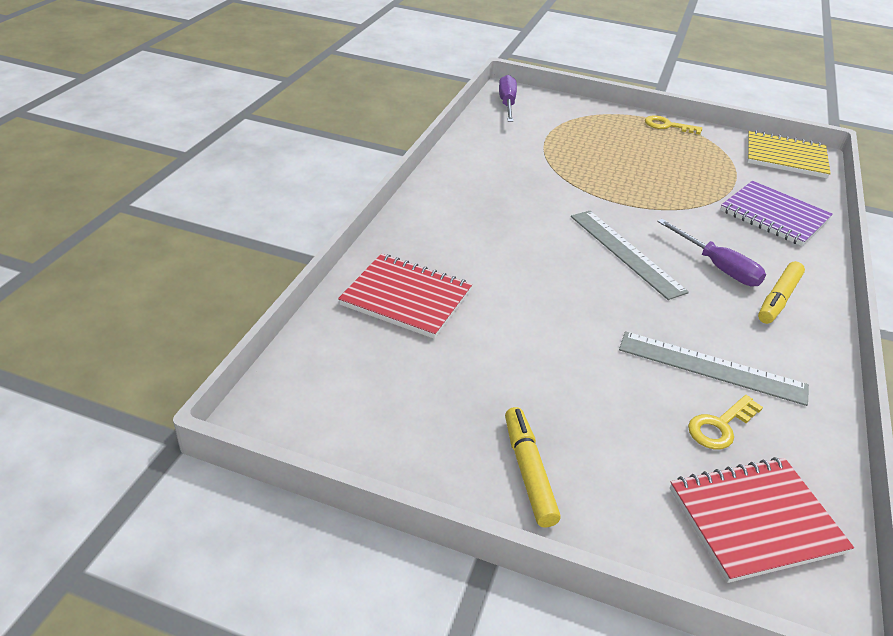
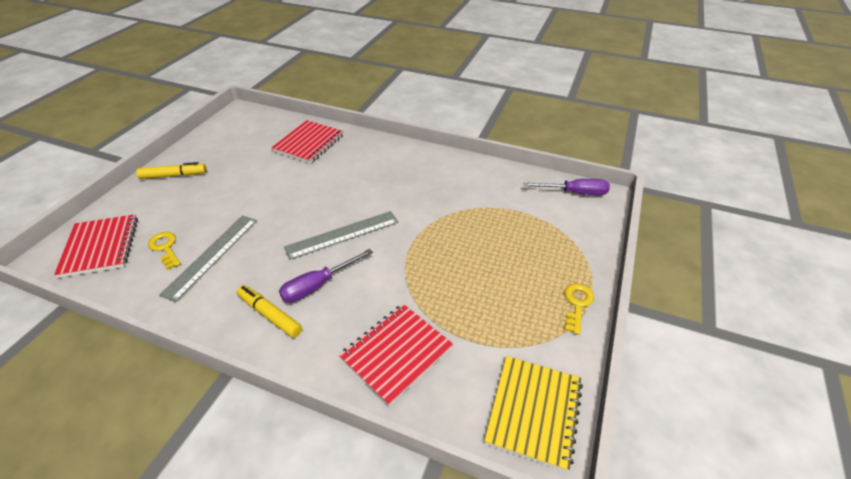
camera: 95 degrees right, 5 degrees up
purple notebook [720,181,833,246] -> red notebook [339,304,453,406]

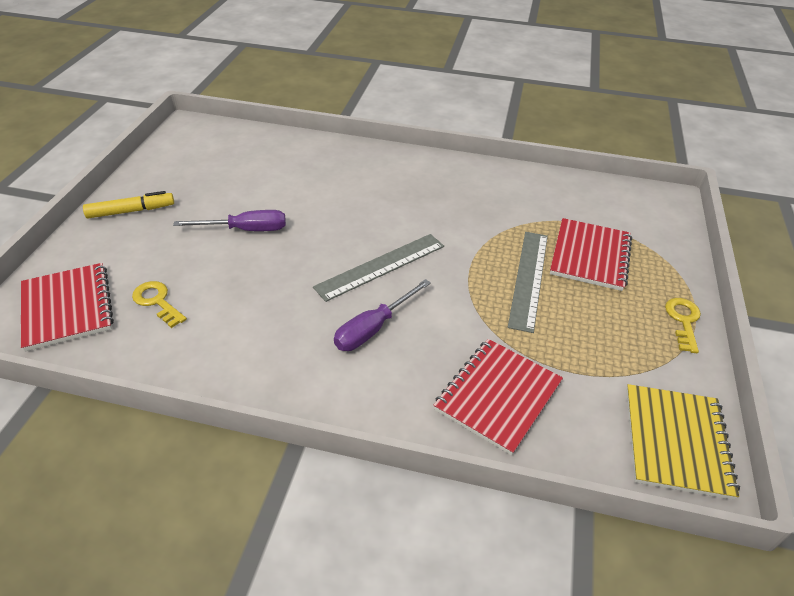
camera: 10 degrees left, 0 degrees up
grey ruler [159,215,257,302] -> grey ruler moved to [508,232,548,333]
yellow marker [237,285,302,338] -> none
red notebook [271,120,344,164] -> red notebook moved to [550,218,632,291]
purple screwdriver [523,179,610,195] -> purple screwdriver moved to [173,210,286,231]

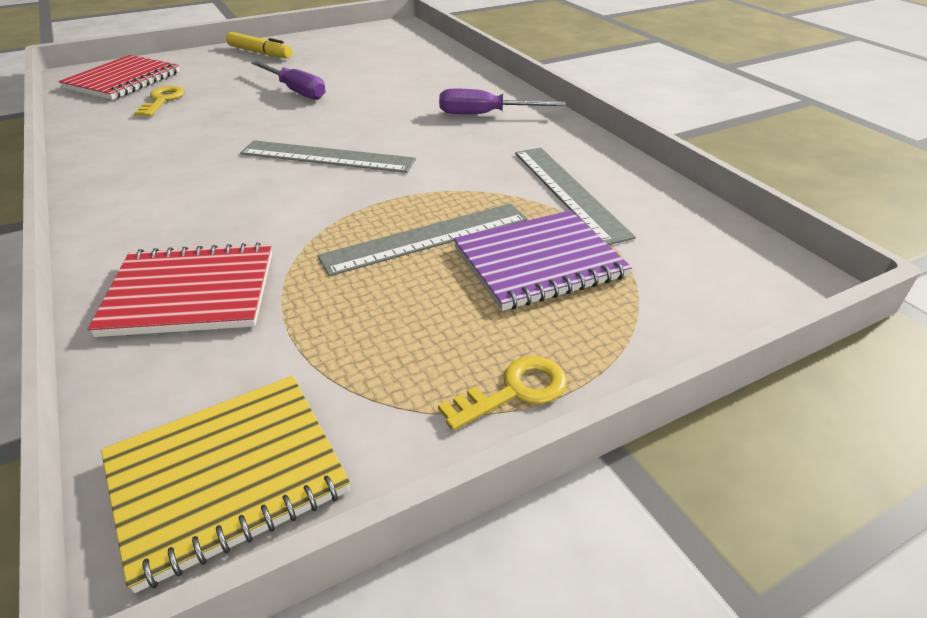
camera: 50 degrees right, 5 degrees down
purple screwdriver [334,279,431,351] -> purple screwdriver moved to [439,89,566,114]
red notebook [550,218,632,291] -> purple notebook [454,210,632,311]
none -> grey ruler [515,148,636,245]

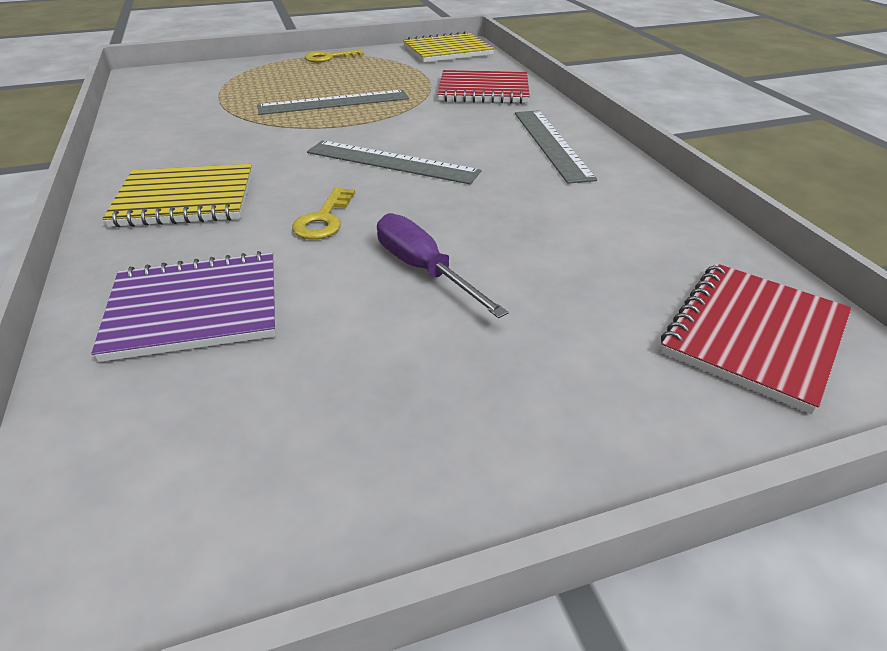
camera: 170 degrees left, 0 degrees up
yellow key [134,86,185,116] -> yellow key moved to [292,187,355,239]
yellow marker [226,32,292,58] -> none
purple screwdriver [439,89,566,114] -> yellow notebook [102,164,253,227]
purple notebook [454,210,632,311] -> purple notebook moved to [92,251,276,362]
grey ruler [515,148,636,245] -> grey ruler moved to [515,110,597,184]

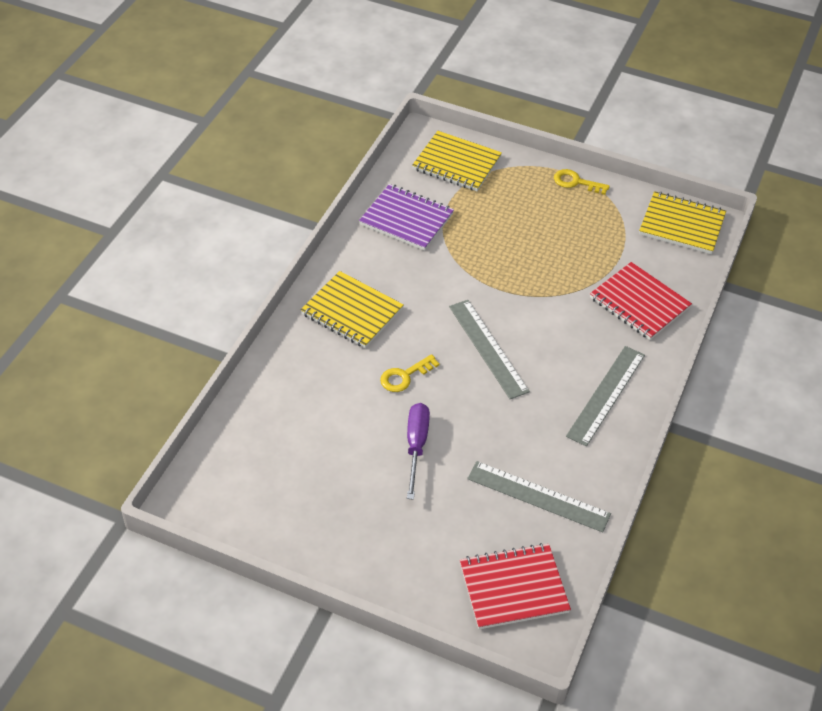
camera: 40 degrees right, 10 degrees up
purple notebook [92,251,276,362] -> purple notebook moved to [359,184,454,251]
grey ruler [257,90,409,115] -> grey ruler moved to [467,461,611,532]
none -> yellow notebook [412,131,502,191]

